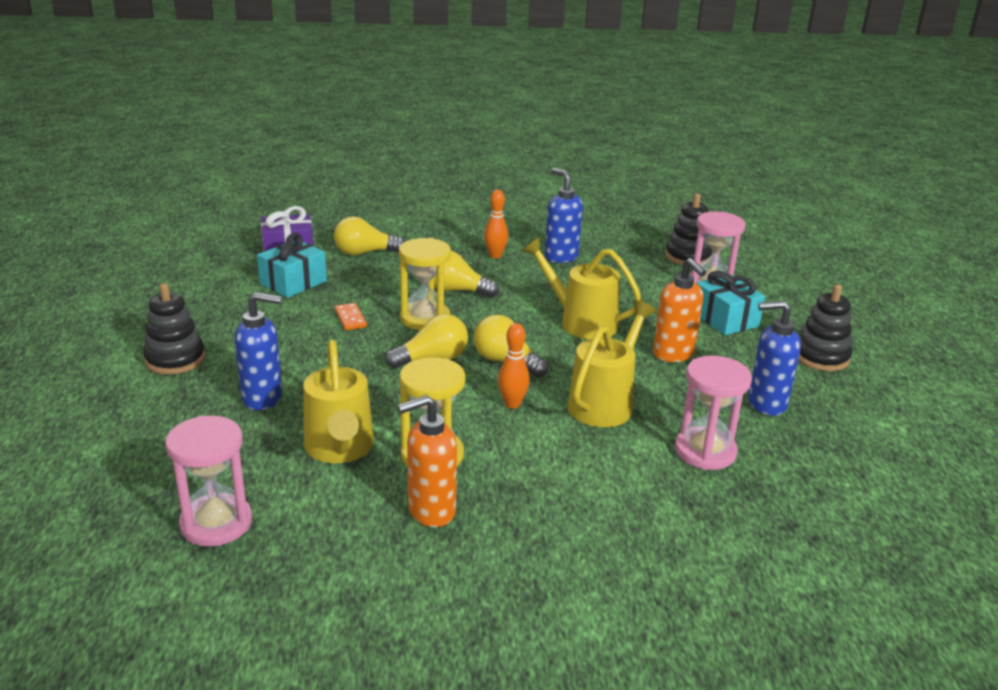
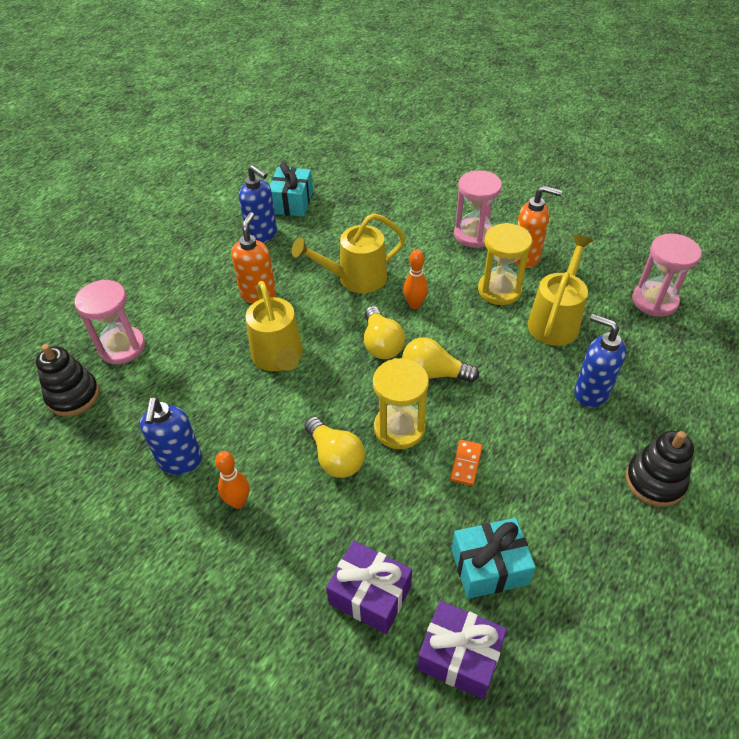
camera: 140 degrees left, 20 degrees up
yellow light bulb [334,216,405,255] -> purple gift [326,541,412,634]
pink hourglass [675,355,752,470] -> pink hourglass moved to [454,170,502,248]
turquoise gift [696,271,765,335] -> turquoise gift moved to [270,162,313,217]
black stacking toy [798,285,852,371] -> none

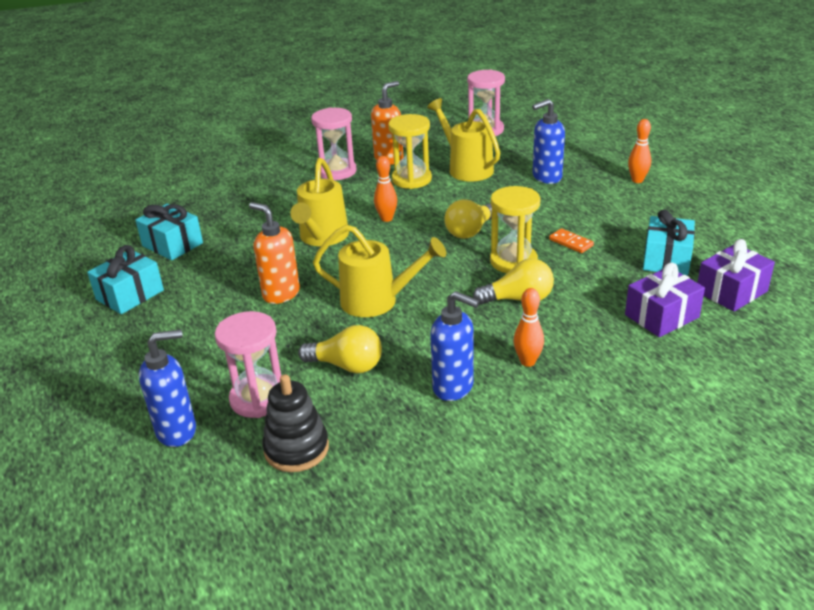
camera: 60 degrees left, 15 degrees down
blue soap dispenser [239,165,277,243] -> blue soap dispenser moved to [139,330,196,447]
yellow light bulb [364,306,405,359] -> yellow light bulb moved to [298,325,382,373]
black stacking toy [626,431,694,507] -> orange bowling pin [628,119,651,183]
none -> turquoise gift [87,245,164,314]

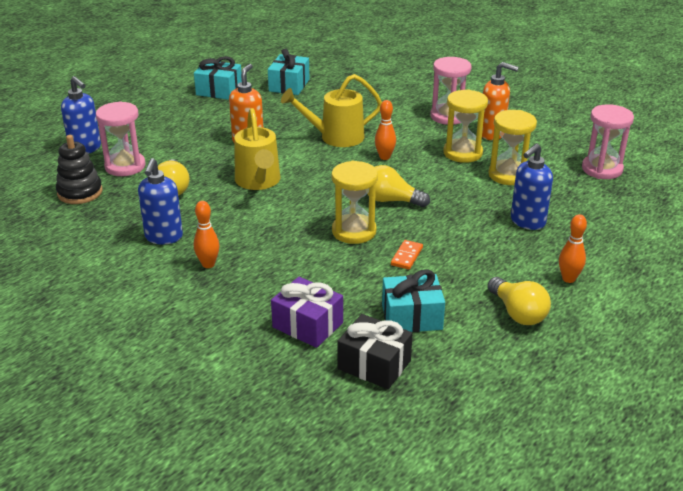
camera: 65 degrees right, 0 degrees up
yellow watering can [427,98,500,182] -> yellow hourglass [488,110,537,185]
yellow light bulb [473,259,554,304] -> yellow light bulb moved to [488,277,551,325]
blue soap dispenser [532,99,565,184] -> blue soap dispenser turned 90 degrees counterclockwise [511,143,553,230]
purple gift [697,239,775,312] -> black gift [337,314,413,389]

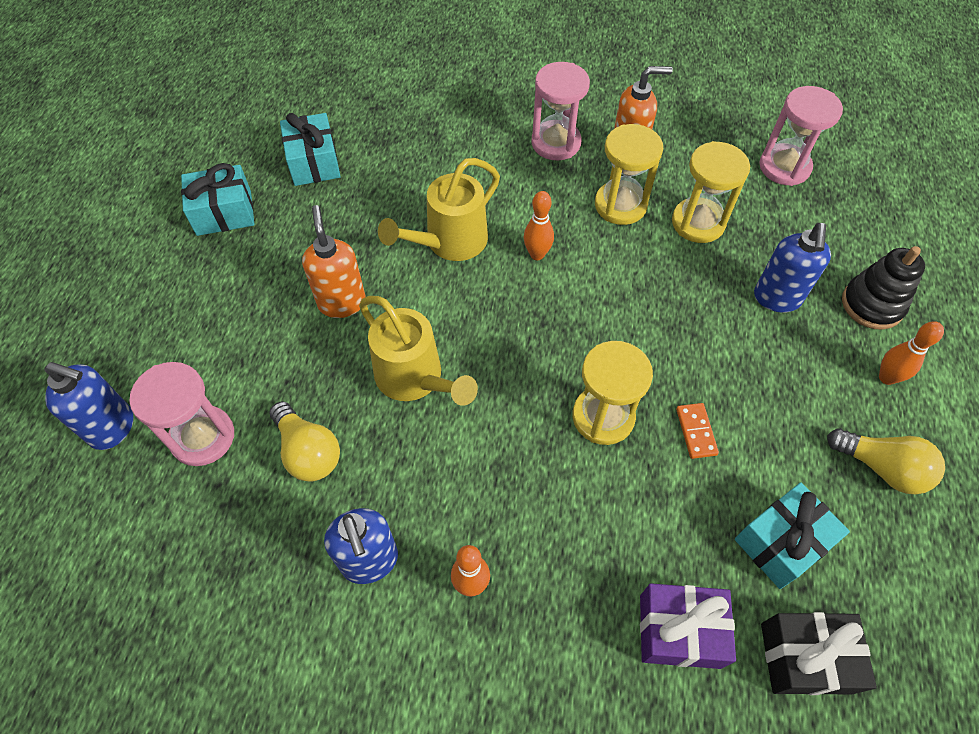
camera: 30 degrees left, 25 degrees up
black stacking toy [56,135,102,204] -> black stacking toy moved to [842,246,925,330]
yellow light bulb [368,165,430,207] -> none

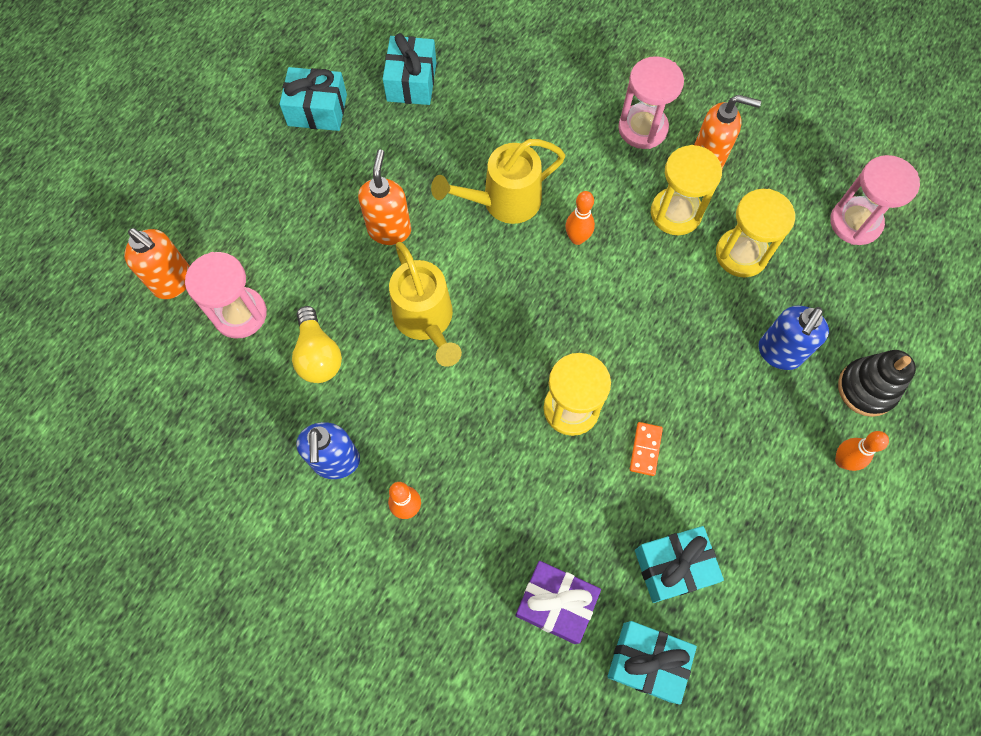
camera: 20 degrees right, 10 degrees up
blue soap dispenser [44,362,133,450] -> orange soap dispenser [124,228,190,299]
black gift [761,612,877,695] -> turquoise gift [607,621,697,704]
yellow light bulb [827,428,945,494] -> none

